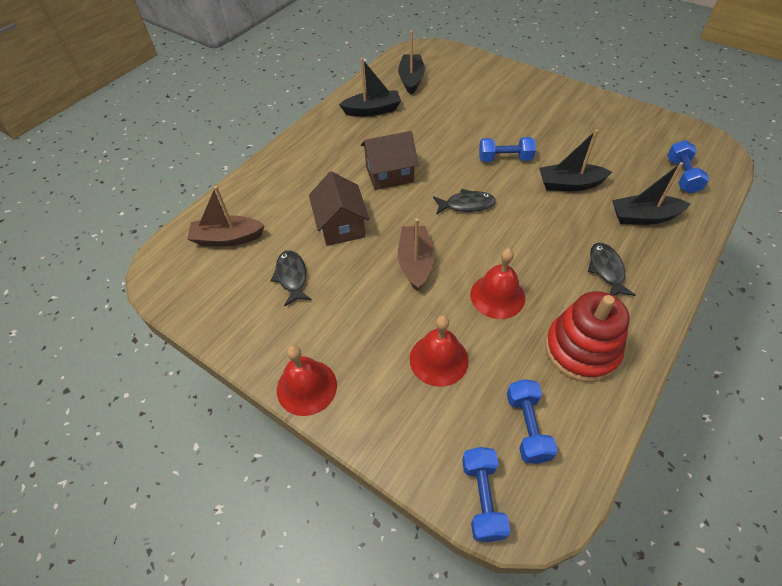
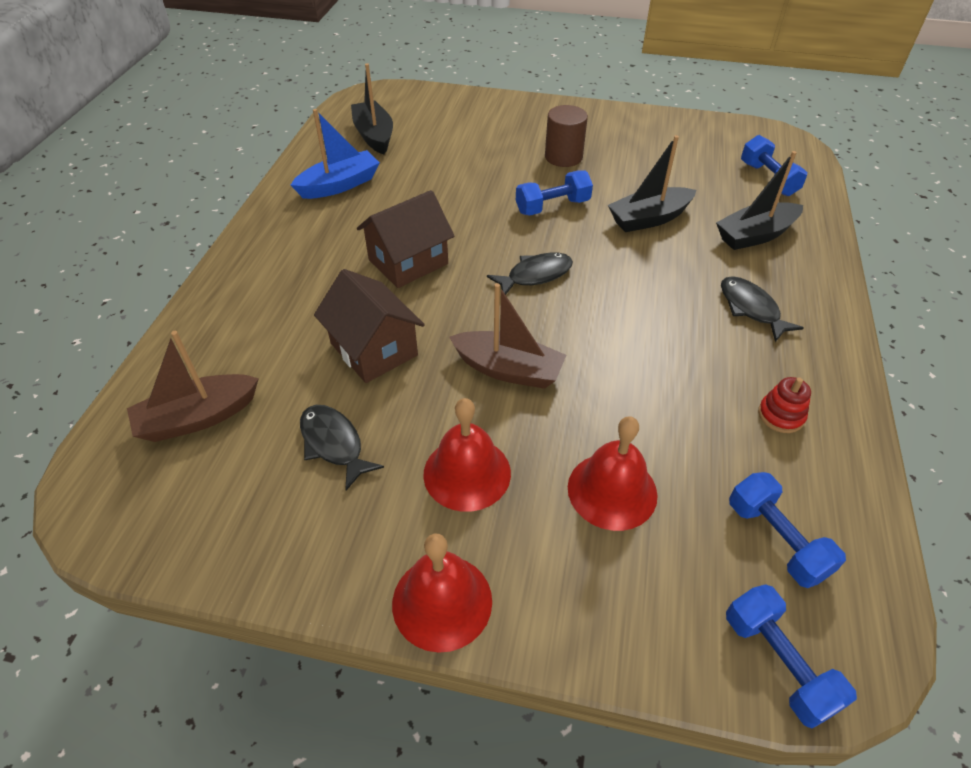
camera: 25 degrees left, 5 degrees down
black boat [339,58,401,117] -> blue boat [291,109,380,199]
brown boat [398,218,434,291] -> brown boat turned 135 degrees clockwise [449,283,566,389]
red bell [470,248,525,319] -> red bell moved to [423,398,511,512]
red stacking toy [545,291,630,382] -> red stacking toy [758,377,811,433], size x0.44
none -> brown cylinder [545,105,588,167]

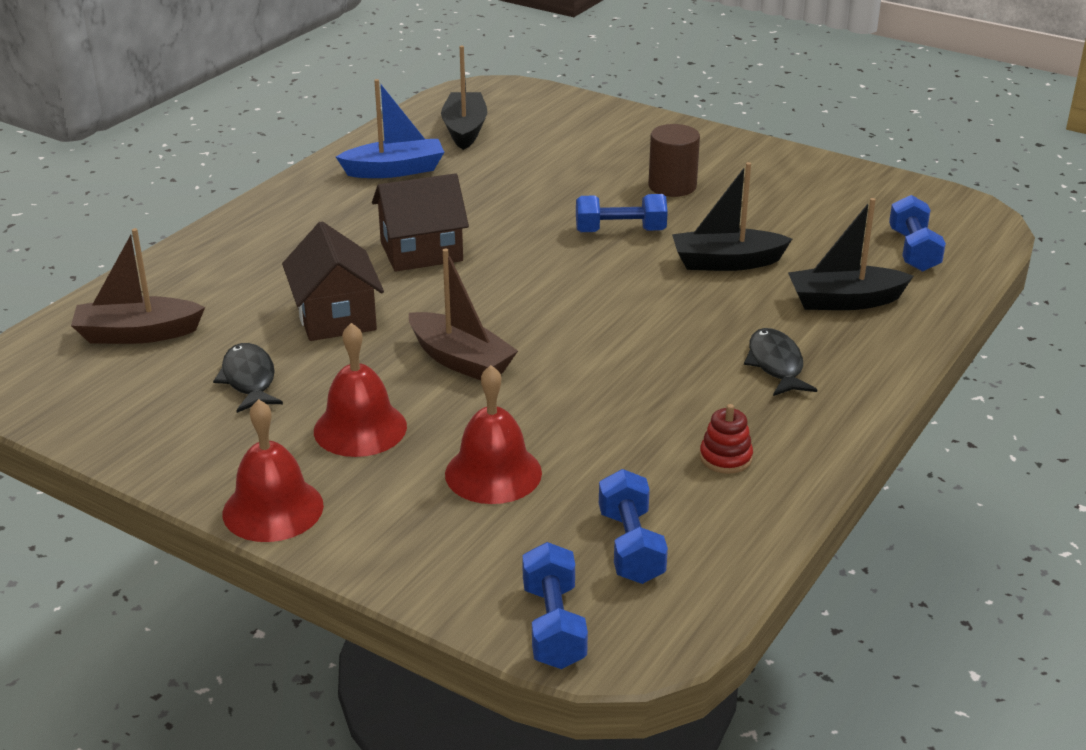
camera: 20 degrees right, 15 degrees down
black fish [487,253,573,295] -> none

